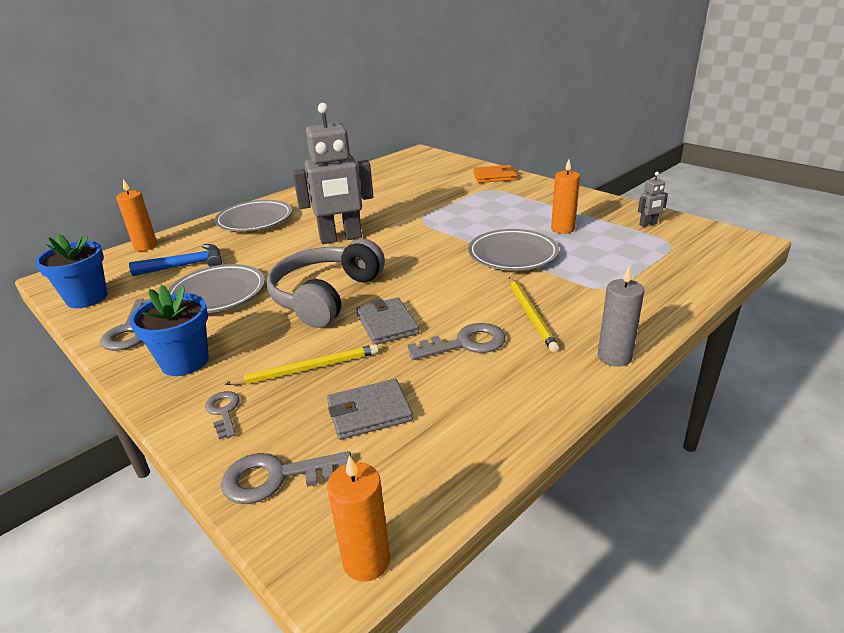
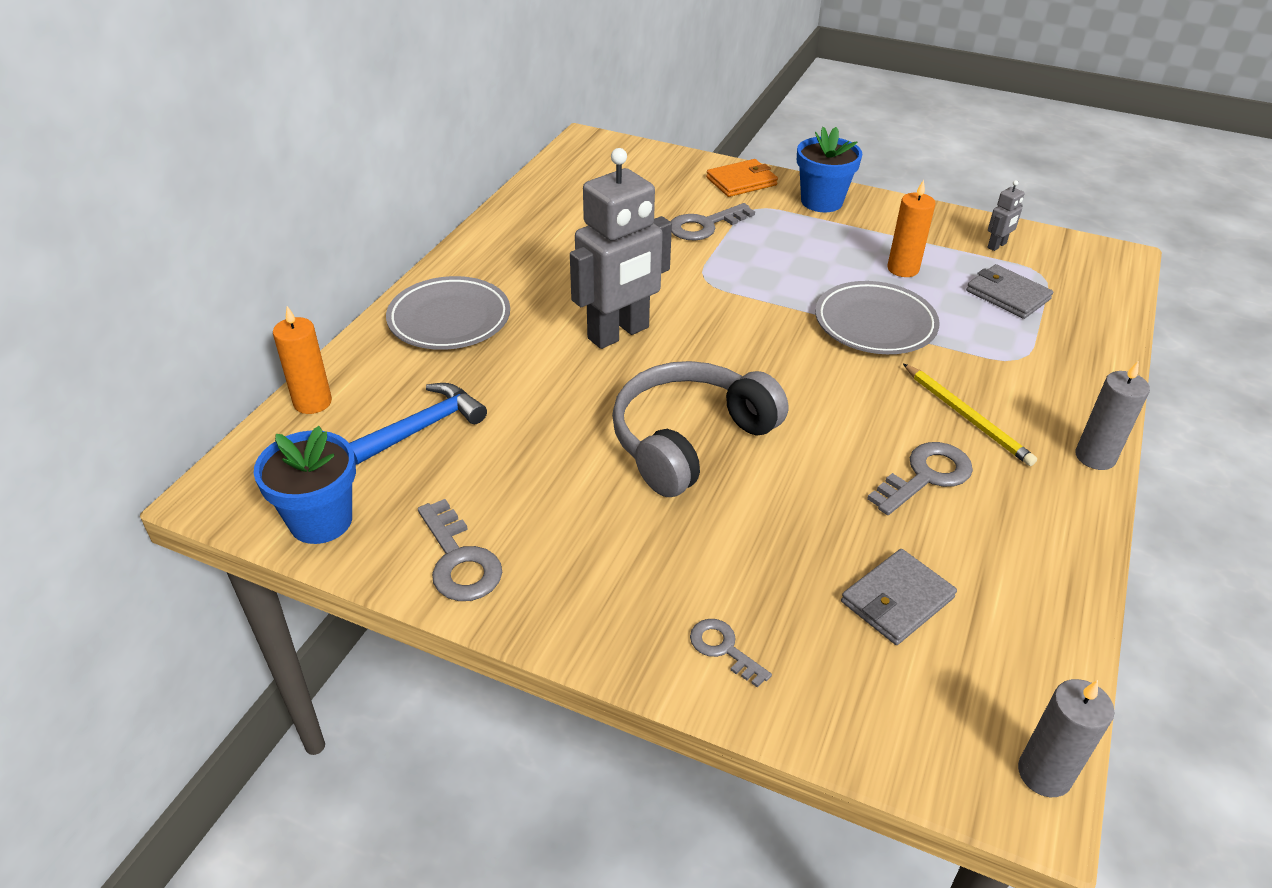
camera: 25 degrees left, 10 degrees up
blue flower pot [130,285,209,376] -> blue flower pot moved to [797,127,863,212]
grey plate [168,264,265,313] -> none
grey key [221,451,352,504] -> grey key moved to [671,203,755,240]
yellow pencil [225,344,379,385] -> none
grey headphones [267,239,385,328] -> grey headphones turned 45 degrees clockwise [612,361,788,497]
orange candle [327,455,390,582] -> grey candle [1018,679,1114,797]
grey wallet [356,297,419,345] -> grey wallet moved to [966,264,1053,319]

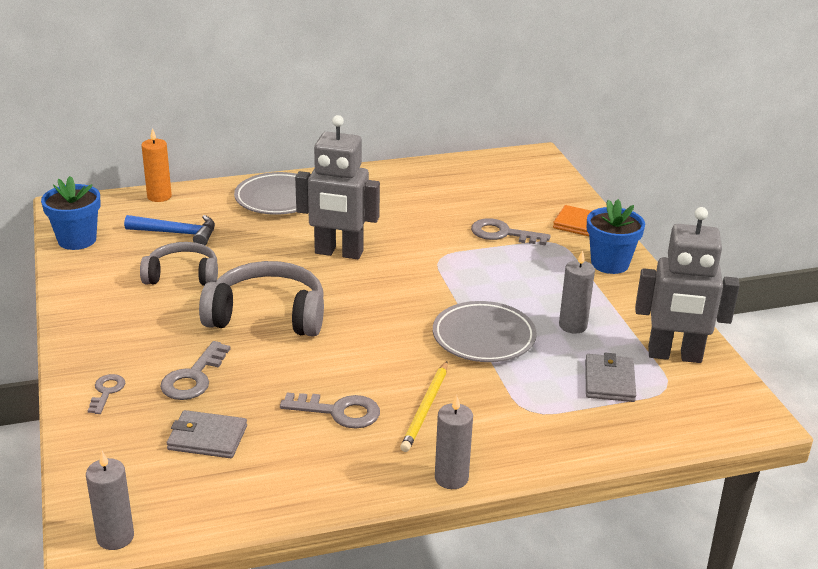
camera: 50 degrees right, 10 degrees down
grey key [418,499,502,601] -> grey key moved to [160,341,231,400]
orange candle [887,180,935,277] -> grey candle [559,250,595,333]
grey robot [987,180,1024,251] -> grey robot [635,207,740,363], size x2.45
none -> grey headphones [140,242,218,286]

